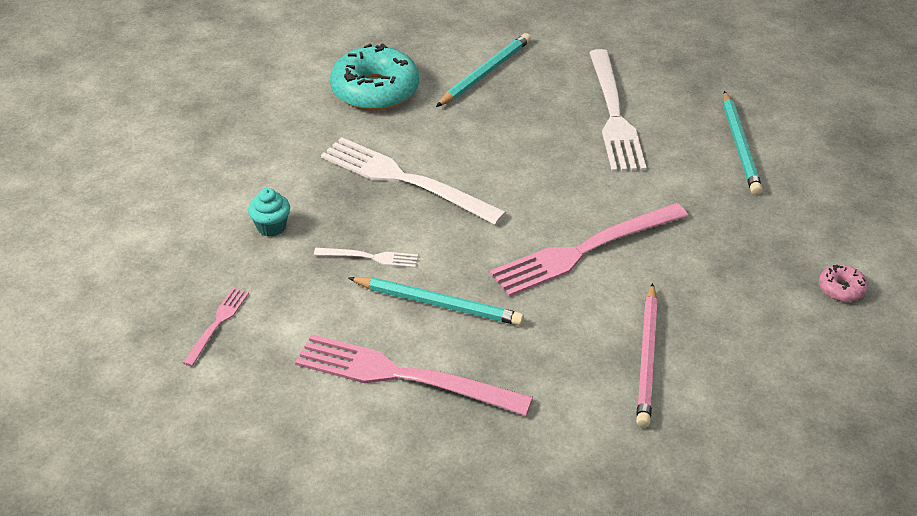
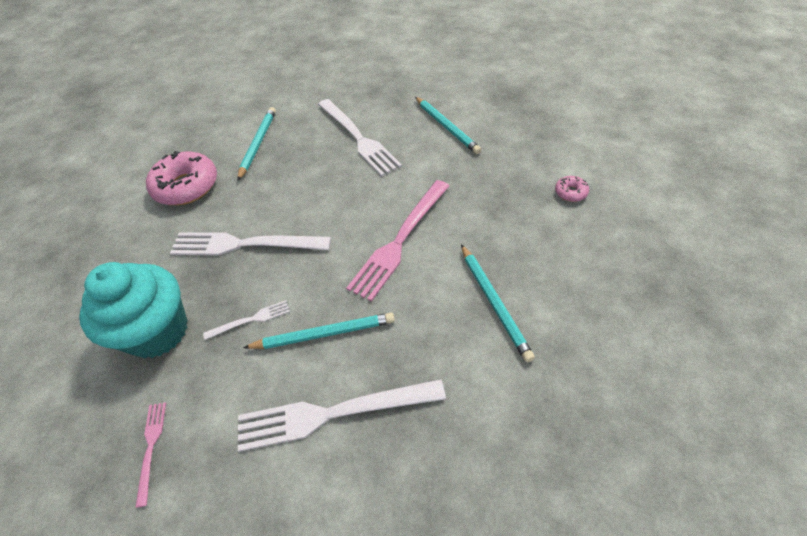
camera: 25 degrees left, 10 degrees up
turquoise cupcake [248,188,290,236] -> turquoise cupcake [79,262,188,358], size x2.48
pink fork [295,334,533,416] -> white fork [238,379,446,452]
turquoise donut [330,43,419,111] -> pink donut [146,151,217,205]
pink pencil [636,283,658,428] -> turquoise pencil [461,244,535,362]

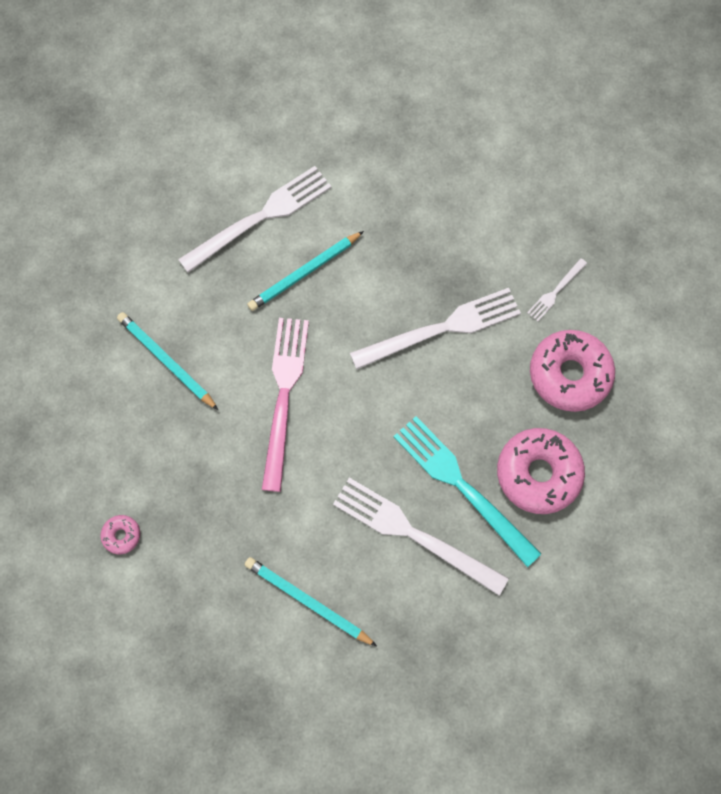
camera: 150 degrees right, 20 degrees up
turquoise cupcake [79,262,188,358] -> none
pink fork [135,402,166,508] -> none
white fork [203,300,290,340] -> white fork moved to [527,258,587,322]
turquoise pencil [237,107,276,181] -> pink donut [497,428,585,514]
none -> turquoise fork [393,416,541,567]

